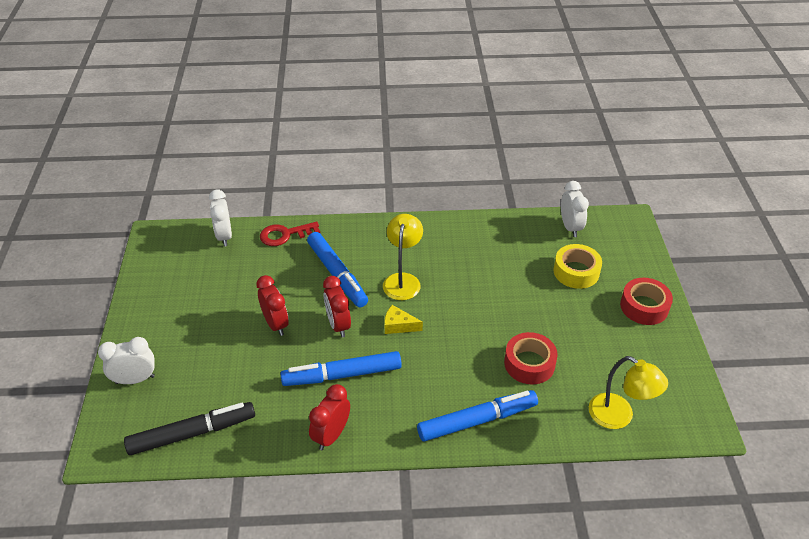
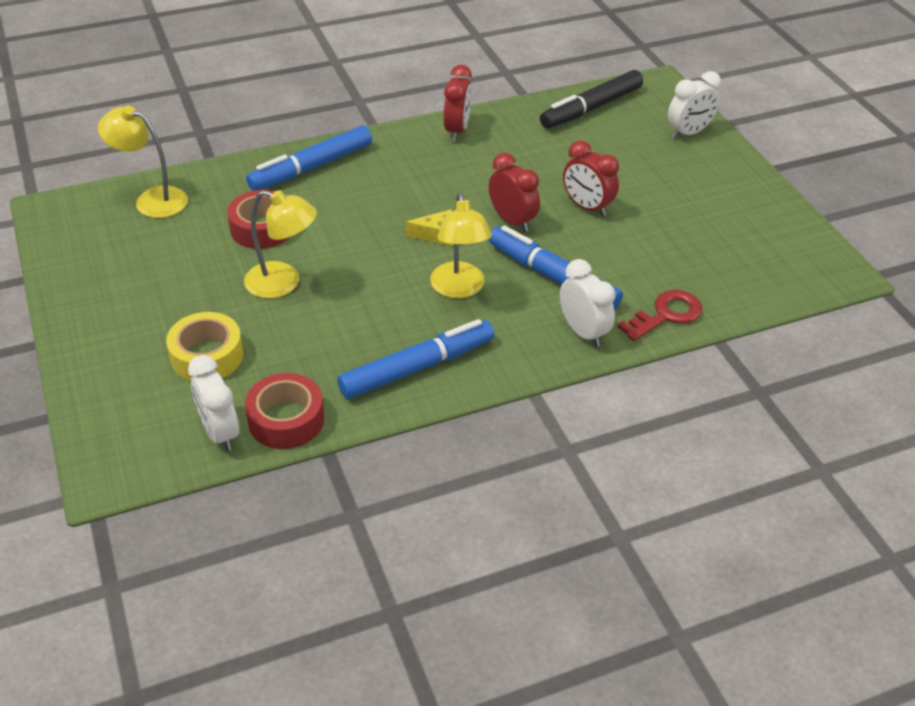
camera: 160 degrees right, 0 degrees up
white clock [209,190,232,247] -> white clock moved to [560,259,615,347]
blue marker [280,351,402,386] -> blue marker moved to [337,319,494,399]
red tape [620,278,673,325] -> red tape moved to [245,373,324,449]
none -> yellow lamp [244,190,317,298]

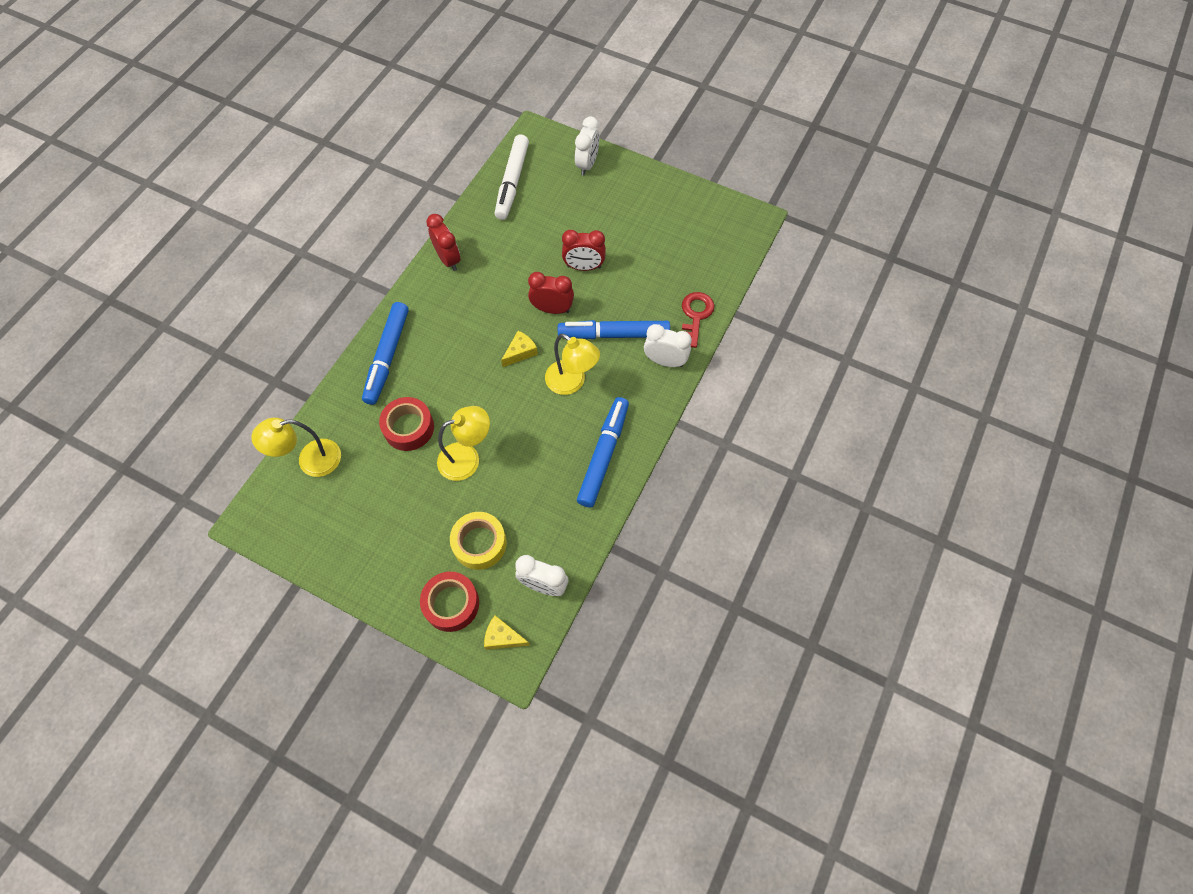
camera: 40 degrees left, 20 degrees up
red tape [245,373,324,449] -> red tape moved to [420,572,479,632]
black marker [540,70,643,128] -> white marker [495,135,529,220]
none -> yellow cheese [484,616,530,650]

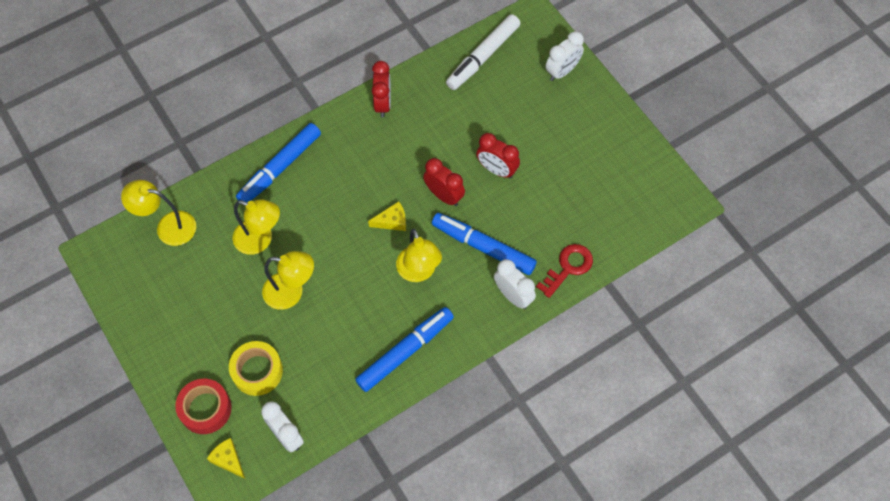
camera: 30 degrees right, 0 degrees up
red tape [379,397,434,451] -> yellow lamp [233,199,280,255]

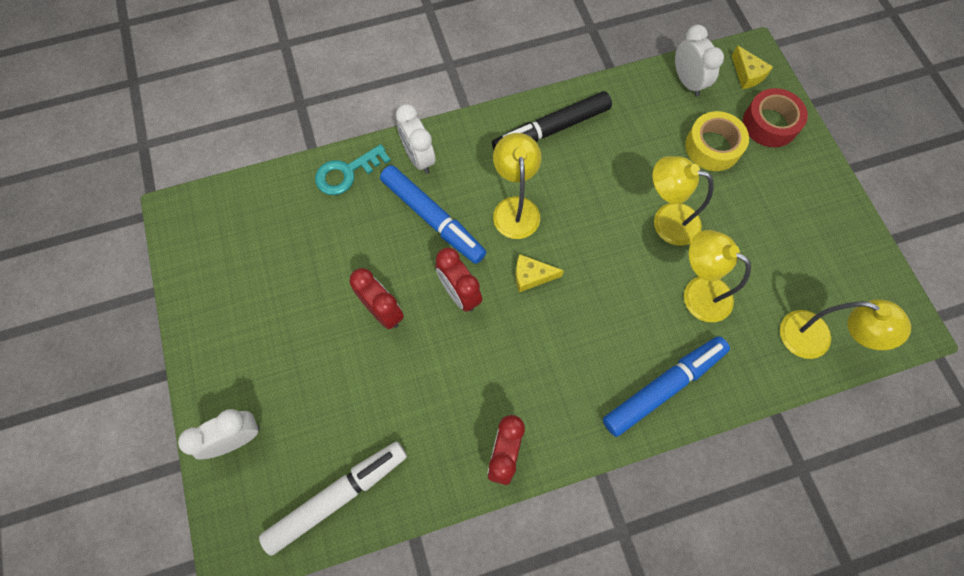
camera: 165 degrees left, 5 degrees up
blue marker [355,307,454,392] -> black marker [492,91,612,150]
red key [536,244,593,298] -> turquoise key [315,144,391,195]

